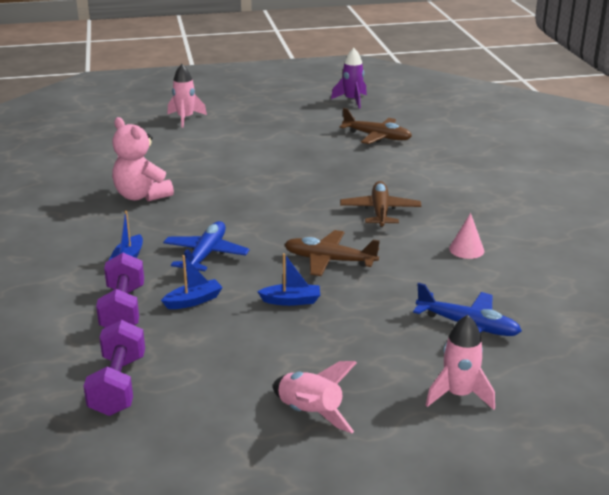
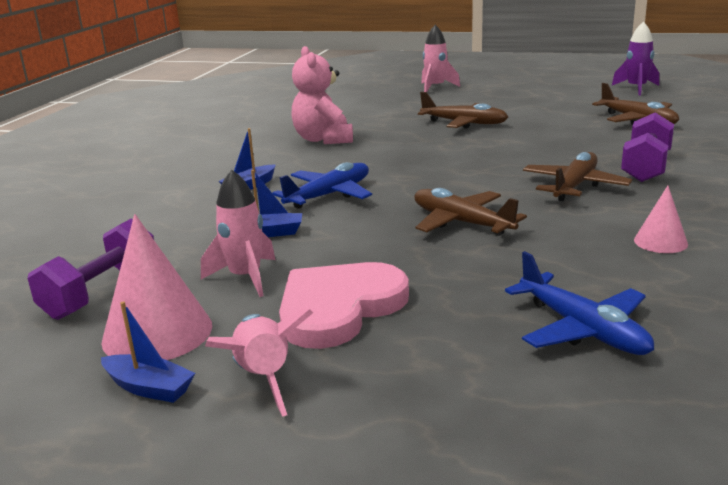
camera: 30 degrees right, 5 degrees down
purple dumbbell [96,253,144,328] -> purple dumbbell moved to [621,112,674,182]
blue boat [257,253,320,306] -> blue boat moved to [101,302,195,403]
pink rocket [426,315,495,410] -> pink rocket moved to [201,170,275,297]
none -> pink cone [101,214,212,360]
none -> pink heart [279,262,409,349]
none -> brown plane [418,92,508,129]

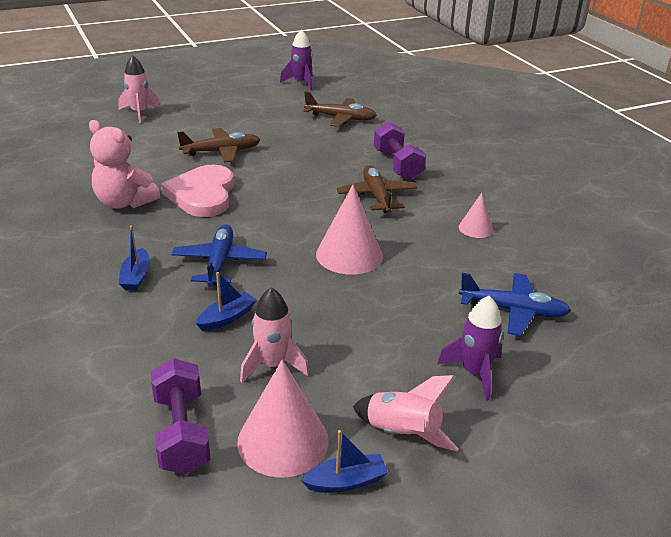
camera: 45 degrees left, 10 degrees up
pink heart [279,262,409,349] -> pink heart moved to [161,165,234,217]
brown plane [414,188,527,236] -> pink cone [316,185,383,275]
none -> purple rocket [437,296,503,401]

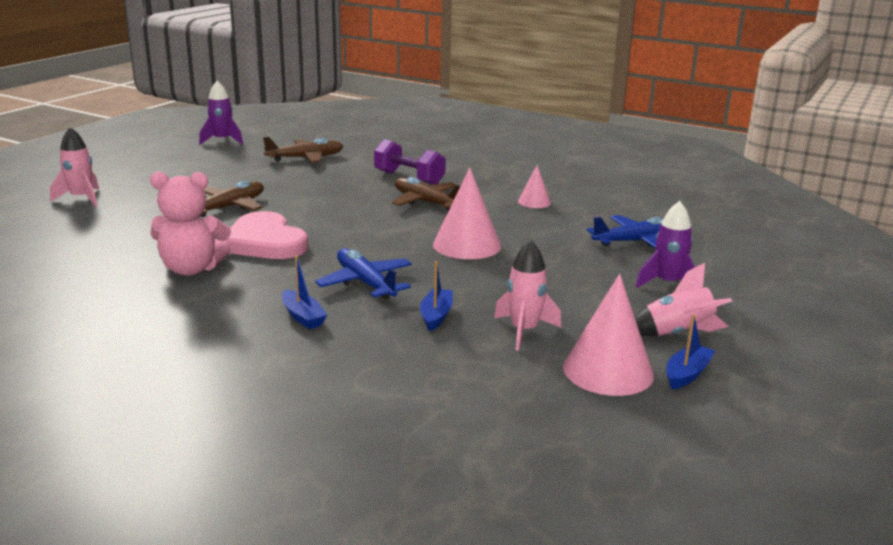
camera: 35 degrees left, 10 degrees down
purple dumbbell [151,358,210,474] -> none

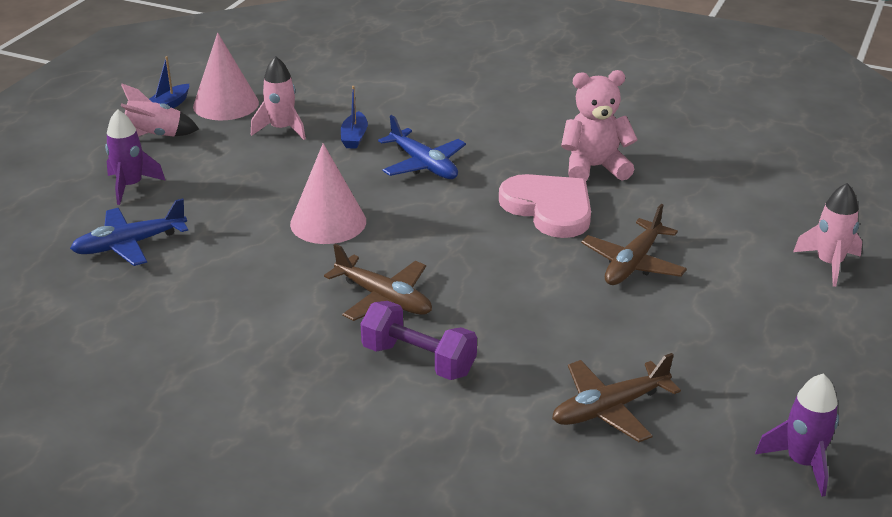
camera: 175 degrees right, 10 degrees up
blue boat [282,255,327,329] -> none
pink cone [518,165,551,208] -> none

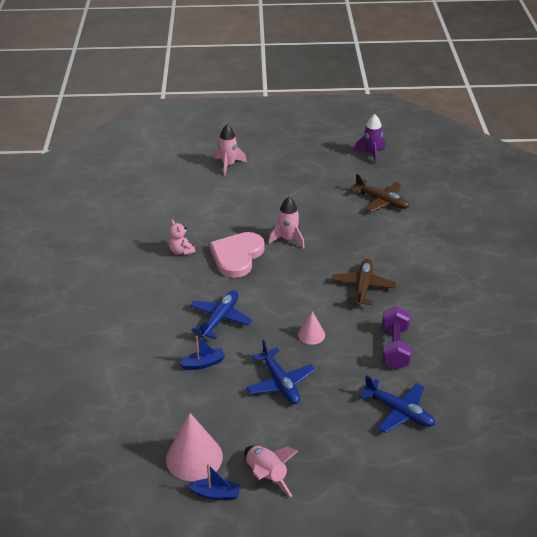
camera: 115 degrees left, 5 degrees up
purple rocket [105,109,166,205] -> none
pink rocket [251,56,306,140] -> pink rocket moved to [268,197,305,249]
pink cone [290,143,366,244] -> pink cone [298,311,325,345], size x0.55
purple dumbbell [361,301,477,380] -> purple dumbbell moved to [382,306,412,369]
pink teddy bear [561,70,638,181] -> pink teddy bear [169,220,195,255], size x0.58
brown plane [581,204,687,285] -> none
none -> blue plane [247,340,315,404]

